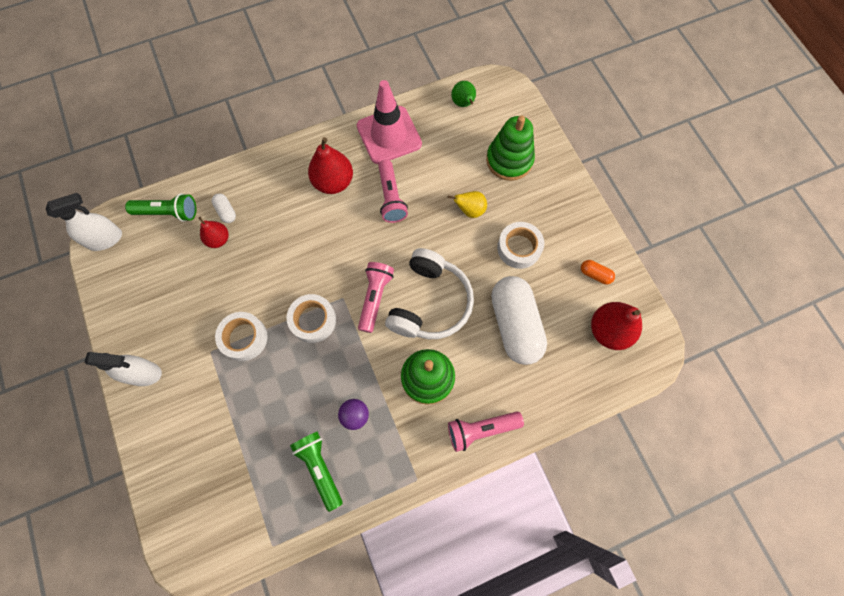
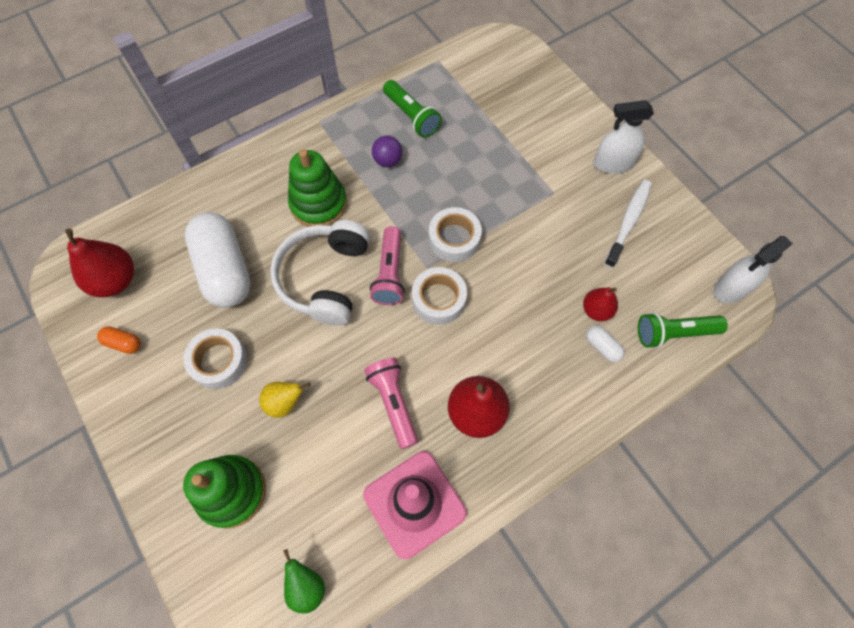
camera: 170 degrees right, 5 degrees down
white tape [215,312,267,361] -> white tape moved to [412,267,467,325]
pink flashlight [448,412,524,452] -> none
none -> white toothbrush [604,180,652,268]

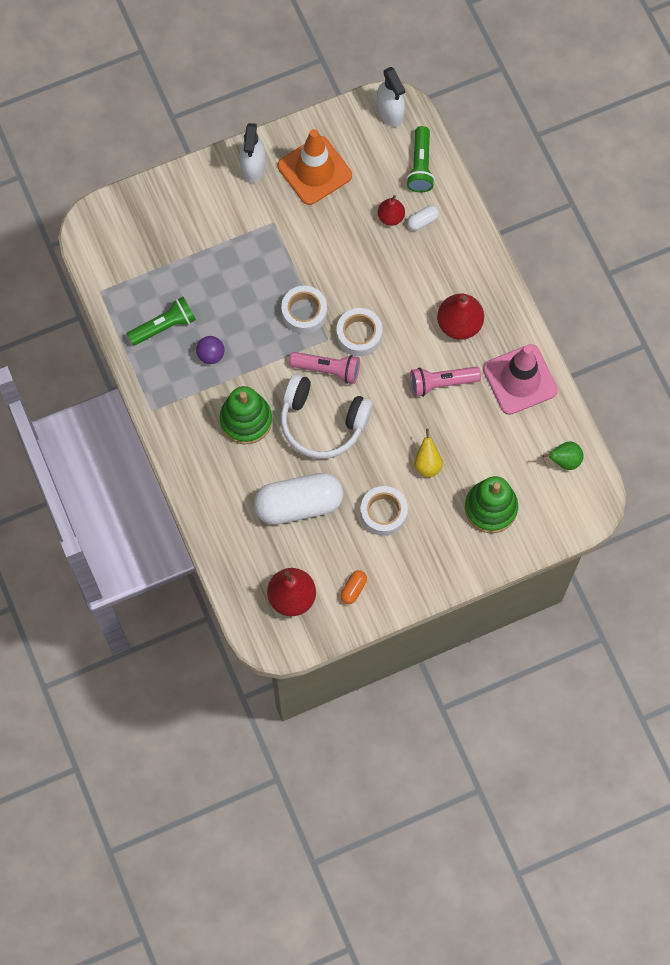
camera: 80 degrees left, 5 degrees up
white toothbrush [604,180,652,268] -> orange traffic cone [278,129,352,205]

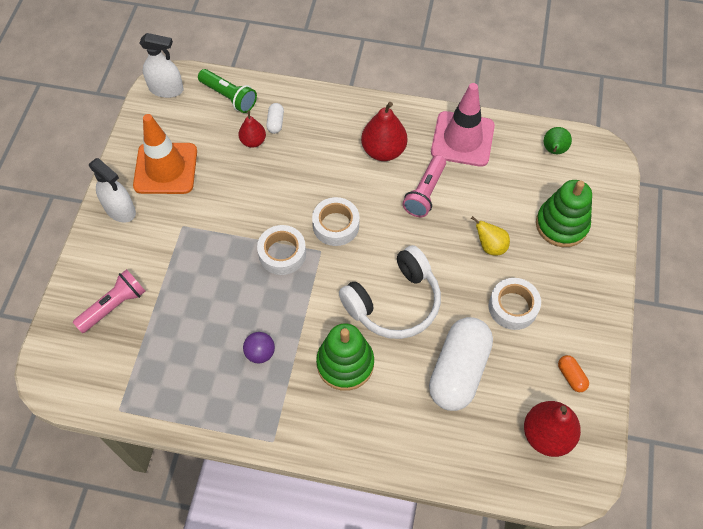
camera: 55 degrees left, 10 degrees down
green flashlight [127,297,196,345] -> none
pink flashlight [289,352,360,384] -> pink flashlight moved to [73,269,145,333]

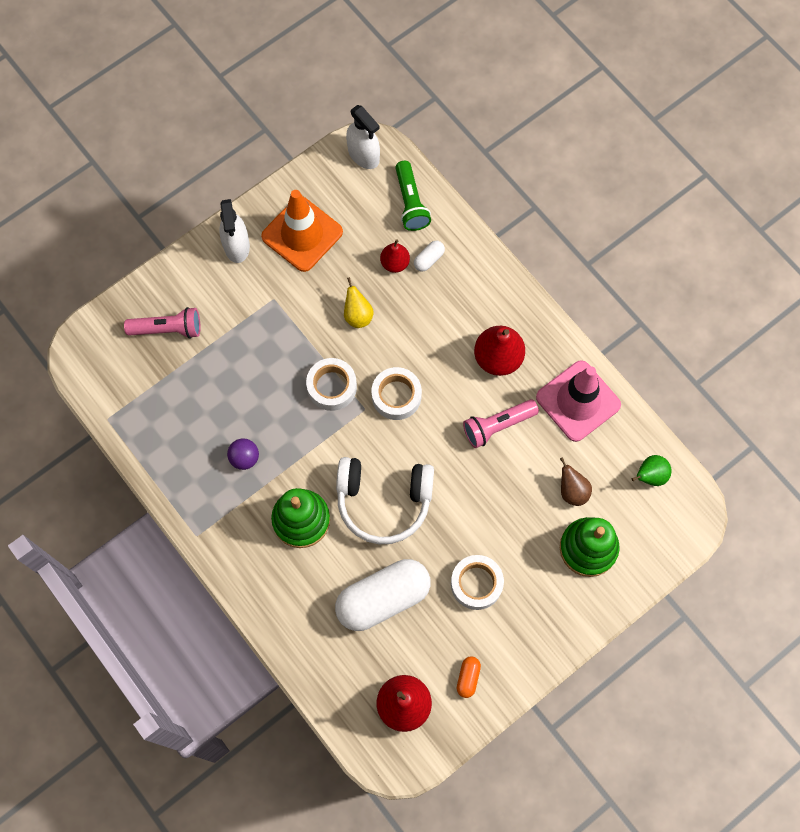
camera: 40 degrees right, 10 degrees up
yellow pear [471,216,510,256] -> yellow pear moved to [344,277,374,328]
none -> brown pear [560,457,592,506]

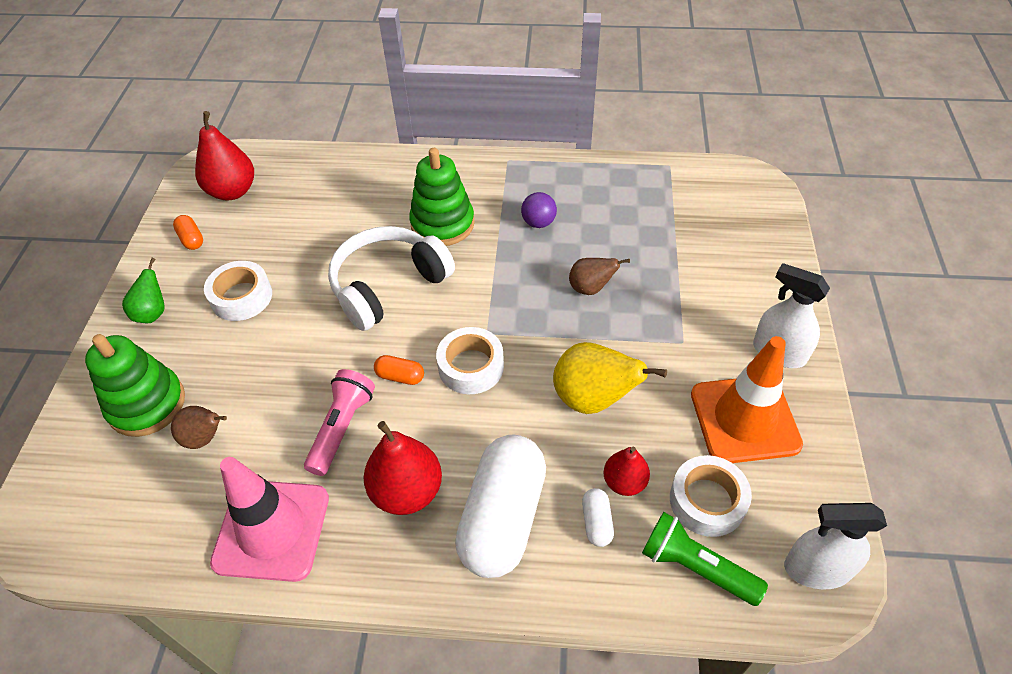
camera: 135 degrees right, 20 degrees down
pink flashlight [124,307,200,339] -> none
white tape [306,358,357,411] -> white tape moved to [670,455,752,537]
white capsule [335,559,431,631] -> white capsule moved to [455,435,546,578]
yellow pear [344,277,374,328] -> yellow pear [553,342,667,414], size x1.67
green pear [632,455,671,486] -> green pear moved to [122,258,165,323]
none -> orange capsule [374,355,424,385]
none -> brown pear [569,258,630,295]

